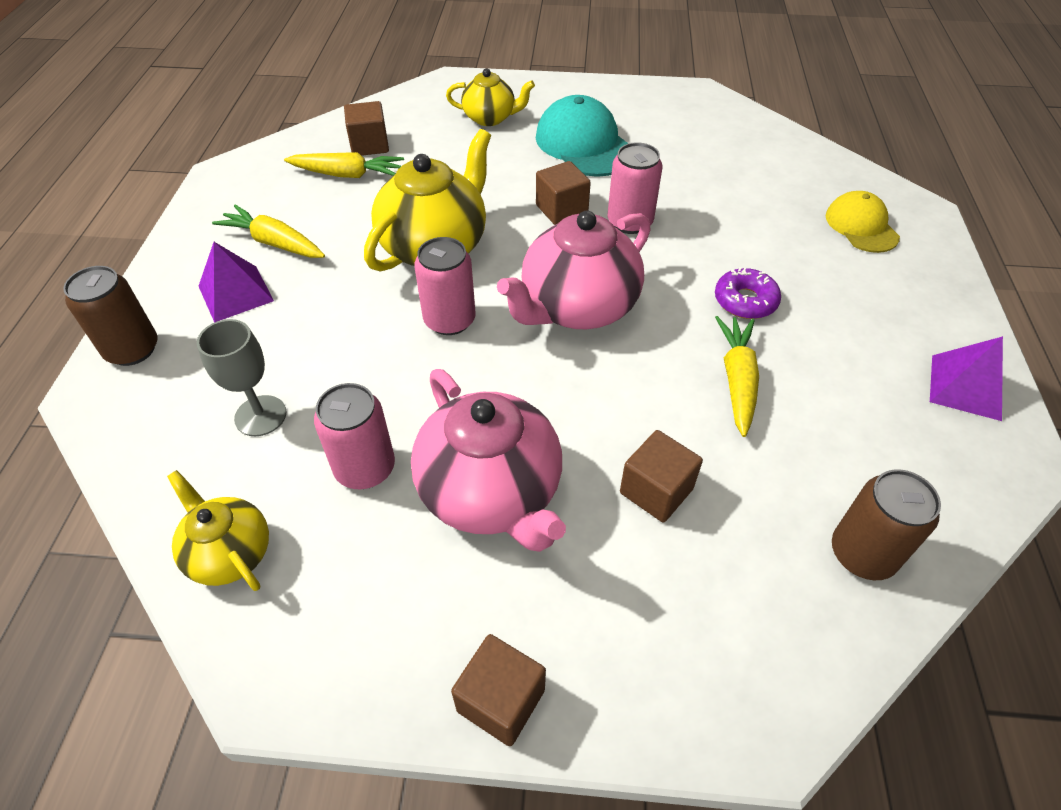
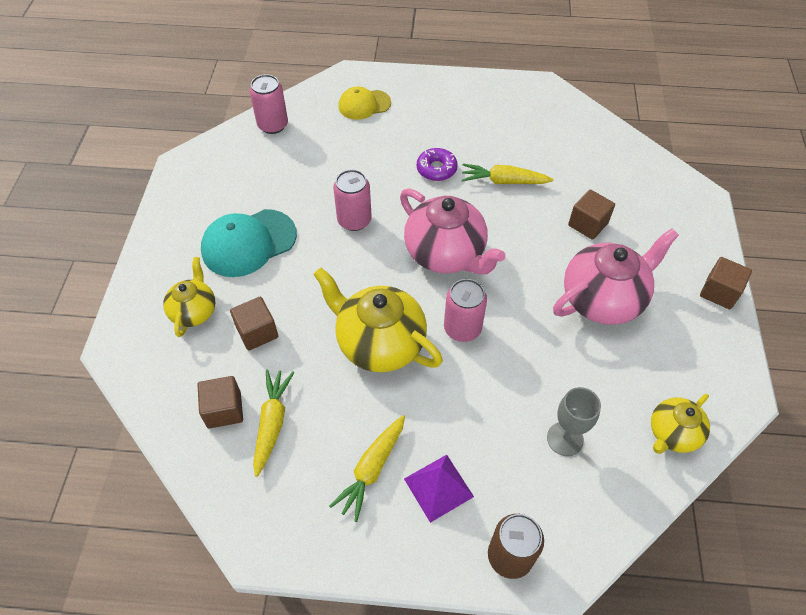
camera: 90 degrees left, 5 degrees up
pink can [314,383,395,489] -> pink can moved to [249,74,288,134]
brown cube [536,161,591,225] -> brown cube moved to [230,297,278,351]
brown can [832,469,941,580] -> none
purple pyramid [930,336,1003,421] -> none

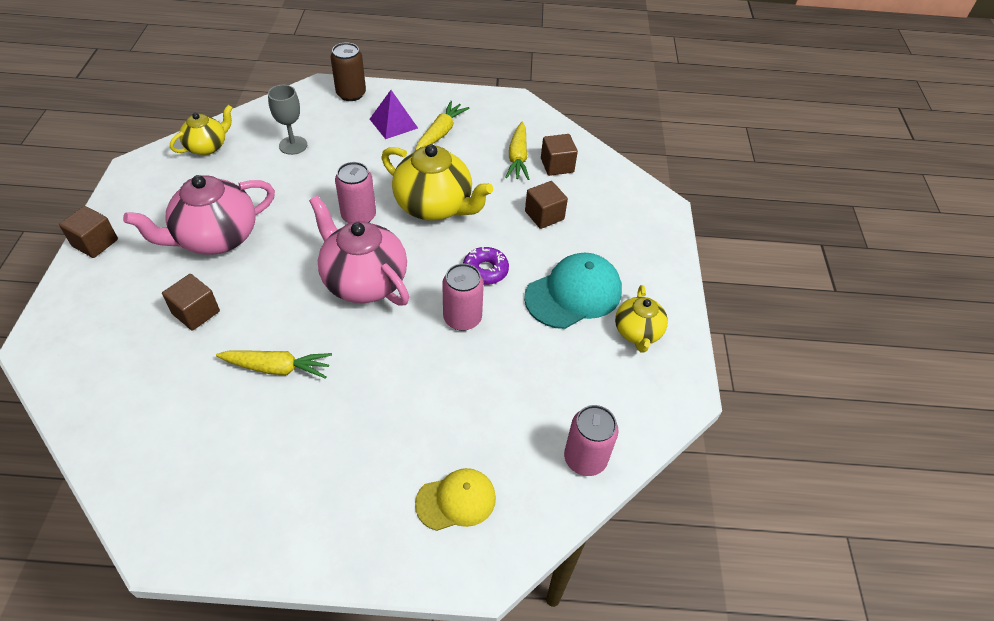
camera: 175 degrees right, 5 degrees down
yellow teapot [163,257,215,337] -> yellow teapot moved to [615,285,668,353]
purple donut [417,148,458,181] -> purple donut moved to [463,247,509,285]

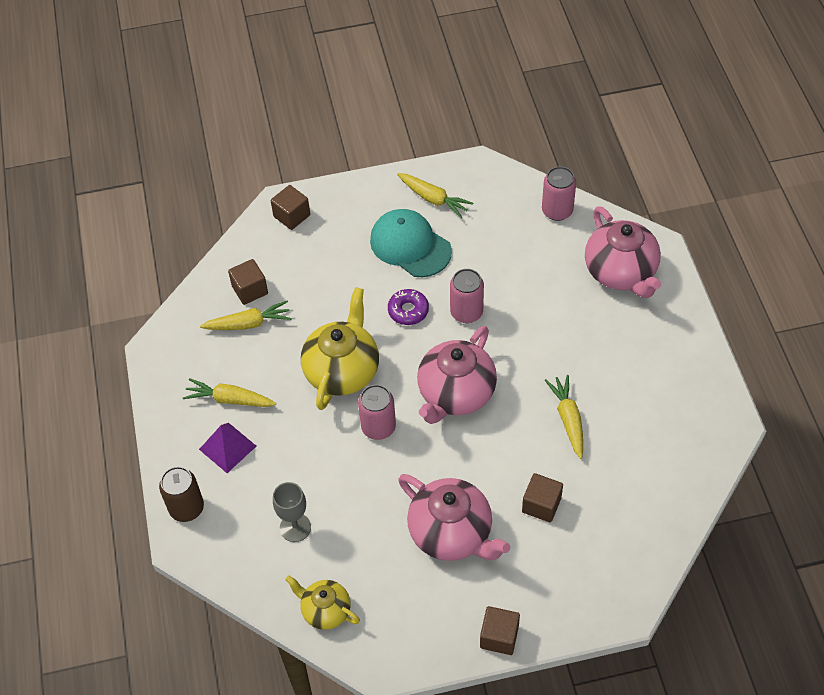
camera: 100 degrees left, 5 degrees up
yellow cap [415,468,496,531] -> pink teapot [585,206,661,298]
brown cube [525,181,568,229] -> brown cube moved to [271,185,310,230]
yellow teapot [615,285,668,353] -> yellow carrot [397,173,473,218]

